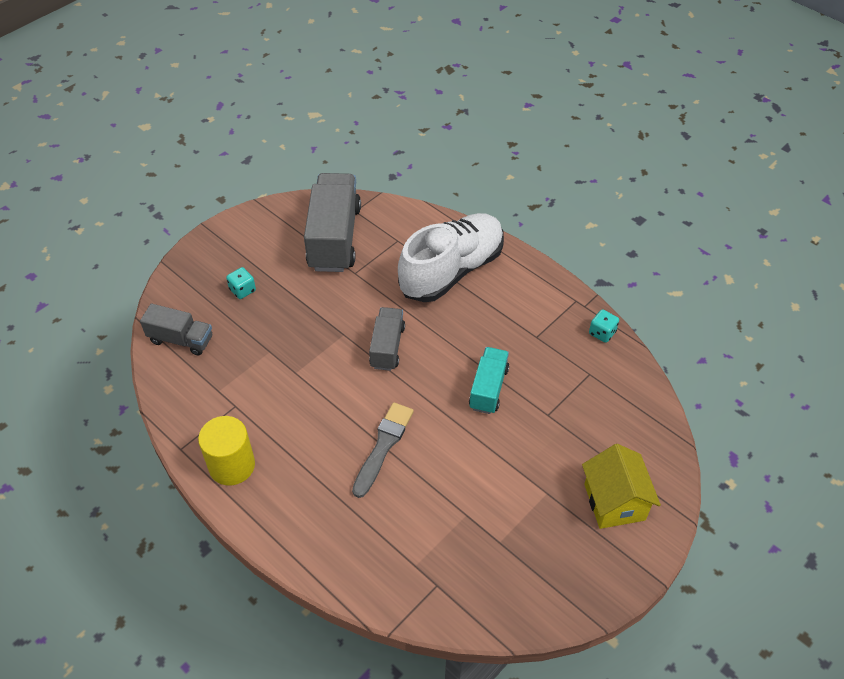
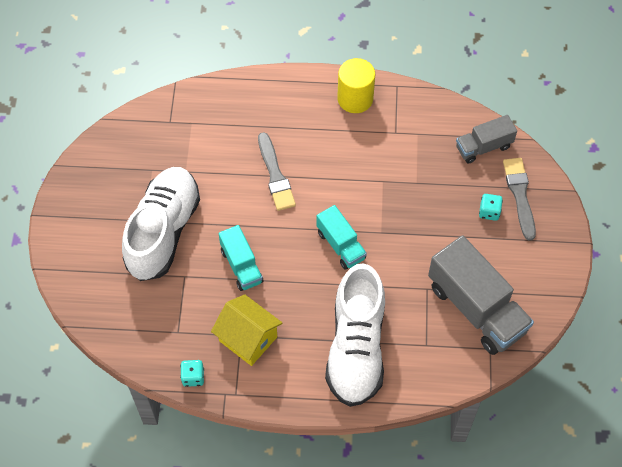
camera: 140 degrees right, 10 degrees up
grey truck [369,307,405,371] -> turquoise truck [316,205,367,270]
yellow house [582,444,661,529] -> yellow house moved to [211,294,282,366]
none -> white shoe [122,167,200,281]
none -> grey brush [503,158,536,240]

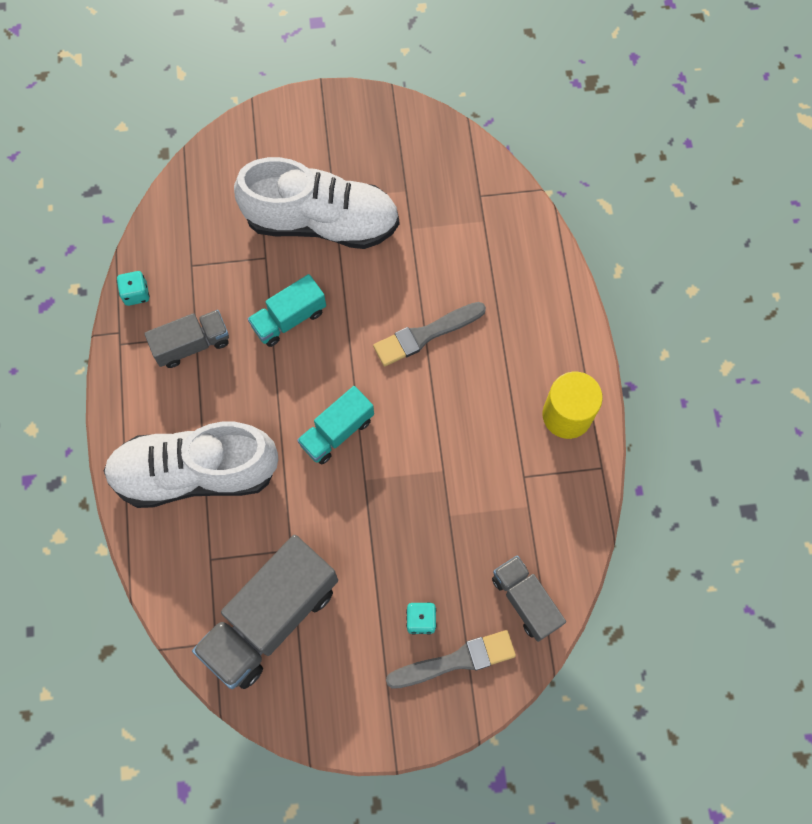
camera: 80 degrees right, 10 degrees up
yellow house [211,294,282,366] -> grey truck [144,310,229,368]

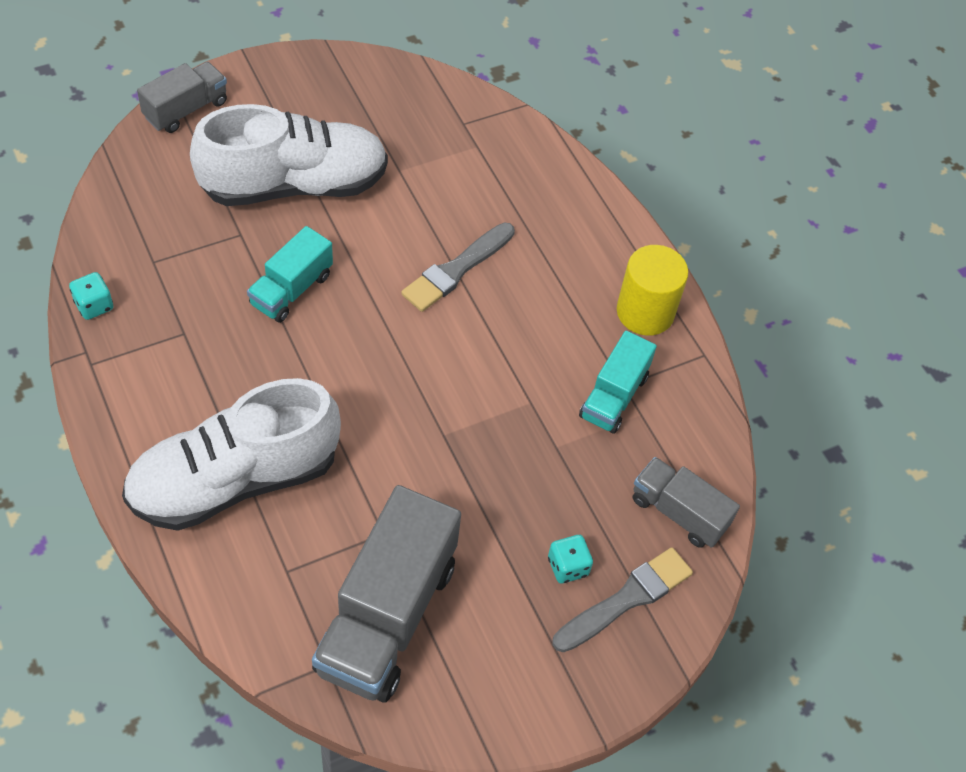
camera: 25 degrees left, 15 degrees down
grey truck [144,310,229,368] -> grey truck moved to [137,62,227,133]
turquoise truck [297,386,374,465] -> turquoise truck moved to [579,331,657,434]

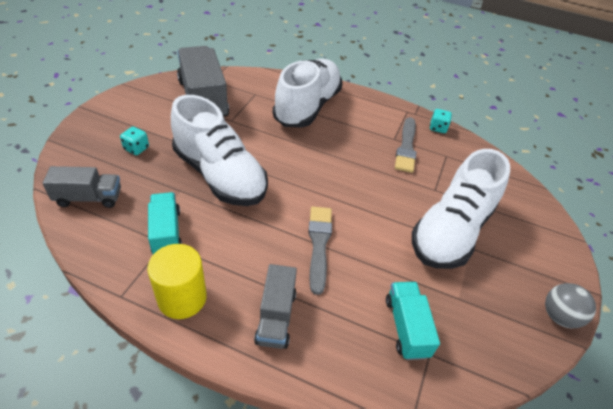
camera: 140 degrees right, 10 degrees down
grey truck [137,62,227,133] -> grey truck moved to [254,264,297,349]
turquoise truck [247,226,333,323] -> turquoise truck moved to [386,282,440,360]
grey brush [552,547,693,652] -> grey brush moved to [395,117,416,173]
none -> white shoe [171,95,268,206]
none -> grey ball [545,283,596,328]

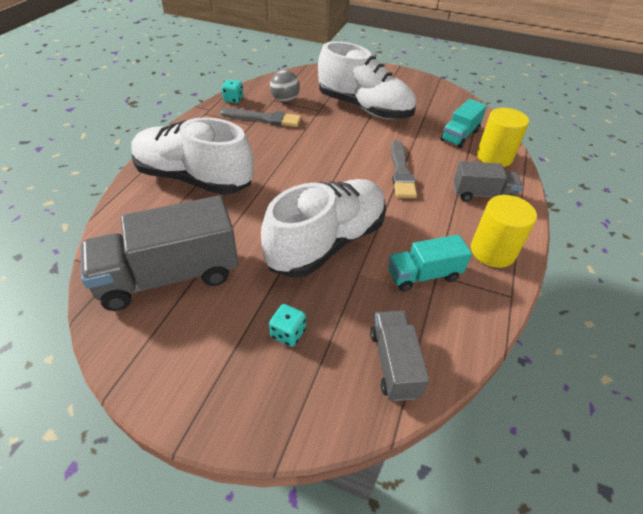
camera: 90 degrees left, 0 degrees up
grey brush [308,207,332,295] -> grey brush turned 90 degrees counterclockwise [391,140,417,198]
turquoise truck [386,282,440,360] -> turquoise truck turned 45 degrees counterclockwise [441,99,487,148]
grey ball [545,283,596,328] -> grey ball moved to [270,70,300,102]
none -> yellow cylinder [477,108,529,167]

